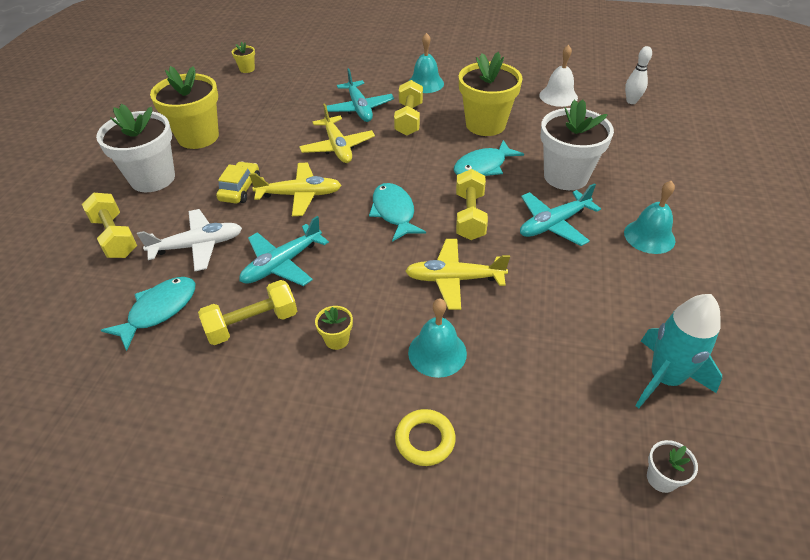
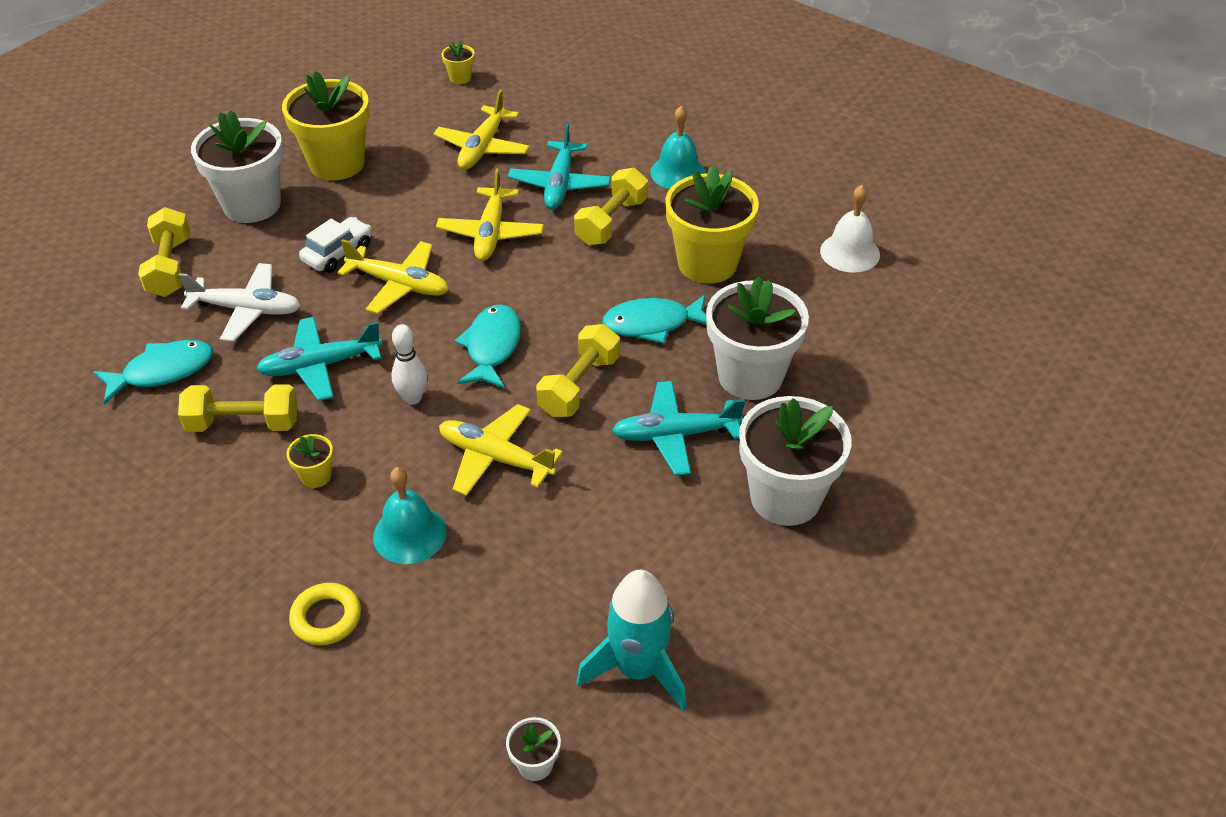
camera: 25 degrees right, 0 degrees up
yellow car [216,161,260,204] -> white car [299,217,372,273]
turquoise bell [624,180,676,254] -> white flower pot [739,396,852,526]
white bowling pin [625,46,652,104] -> white bowling pin moved to [392,324,427,405]
none -> yellow plane [433,90,530,169]

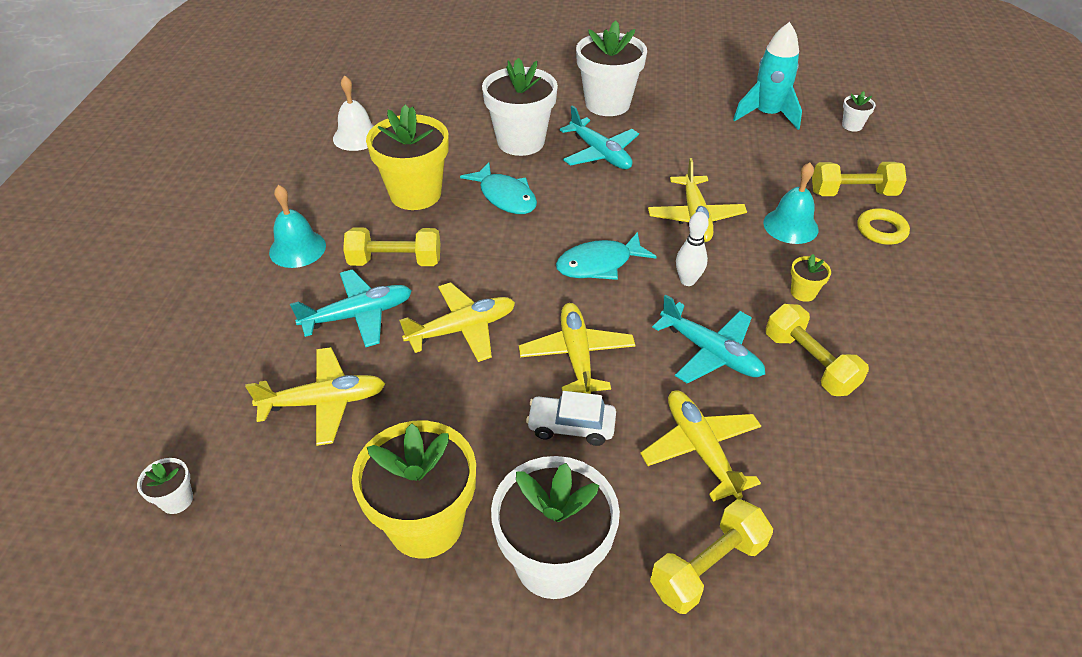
camera: 120 degrees left, 0 degrees up
turquoise fish [93,340,213,405] -> none
white plane [179,263,301,342] -> yellow plane [640,390,761,502]
yellow flower pot [442,40,475,84] -> white flower pot [137,458,193,514]
yellow dumbbell [536,324,620,417] -> yellow dumbbell moved to [812,162,907,196]

